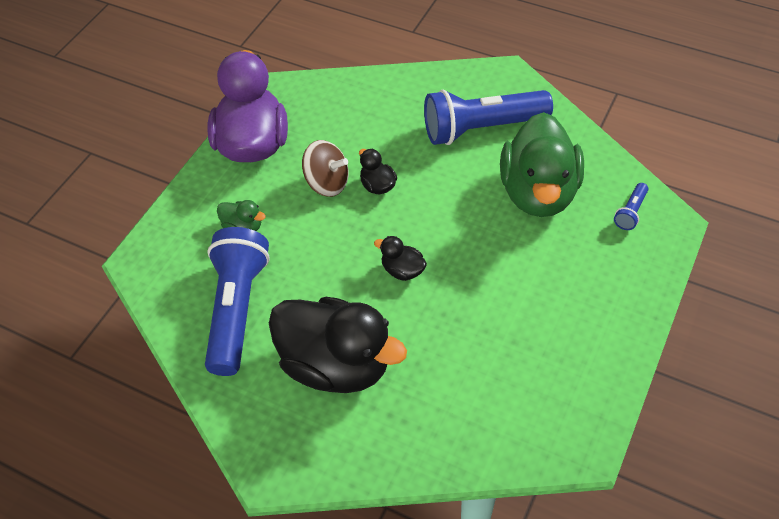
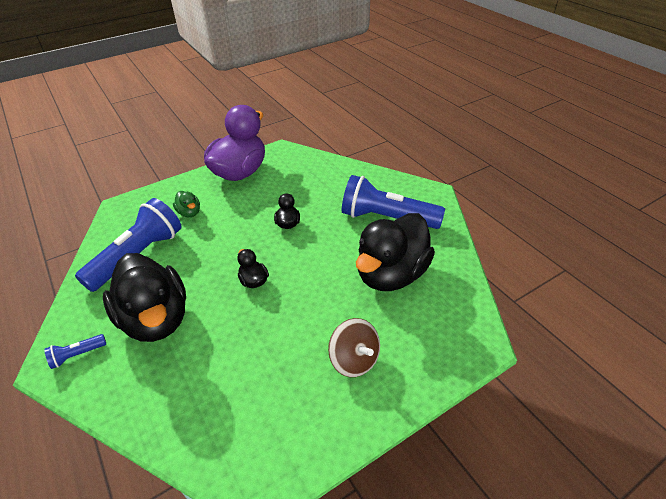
camera: 30 degrees right, 10 degrees down
brown spinning top [302,140,348,197] -> brown spinning top moved to [328,318,380,377]
green duck [500,112,584,217] -> black duck [356,213,435,291]
blue flashlight [614,183,648,230] -> blue flashlight moved to [44,334,106,369]

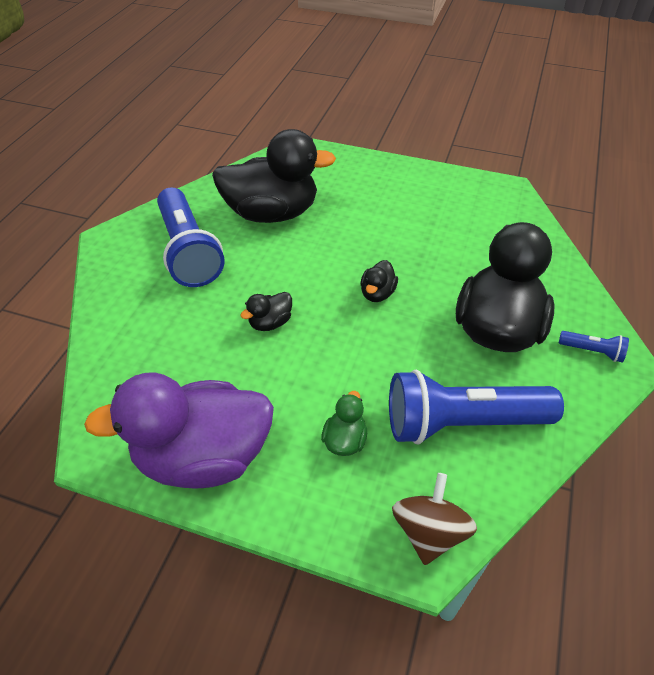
camera: 130 degrees left, 5 degrees up
brown spinning top [328,318,380,377] -> brown spinning top moved to [392,473,477,565]

